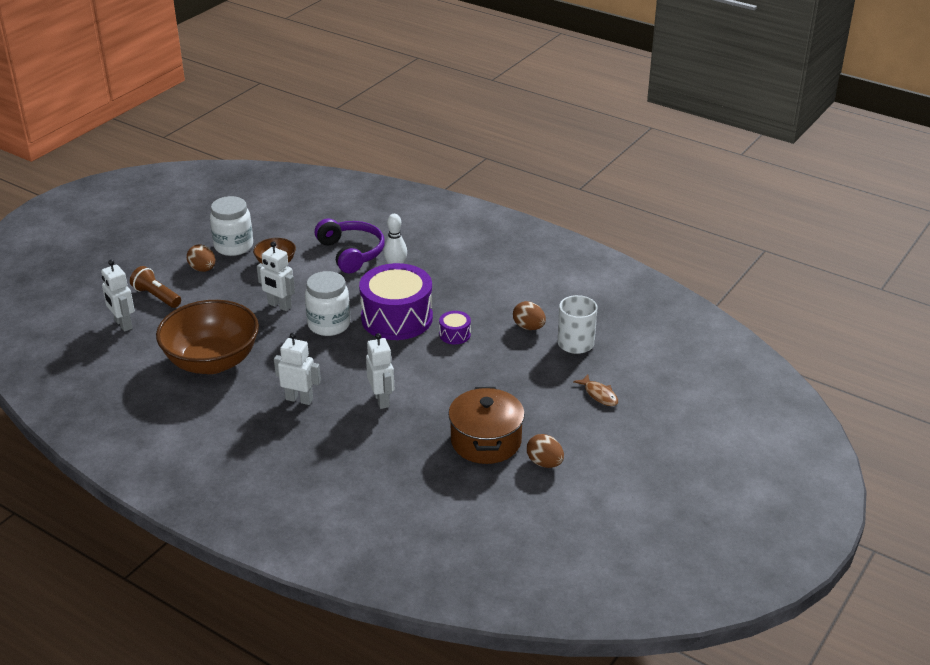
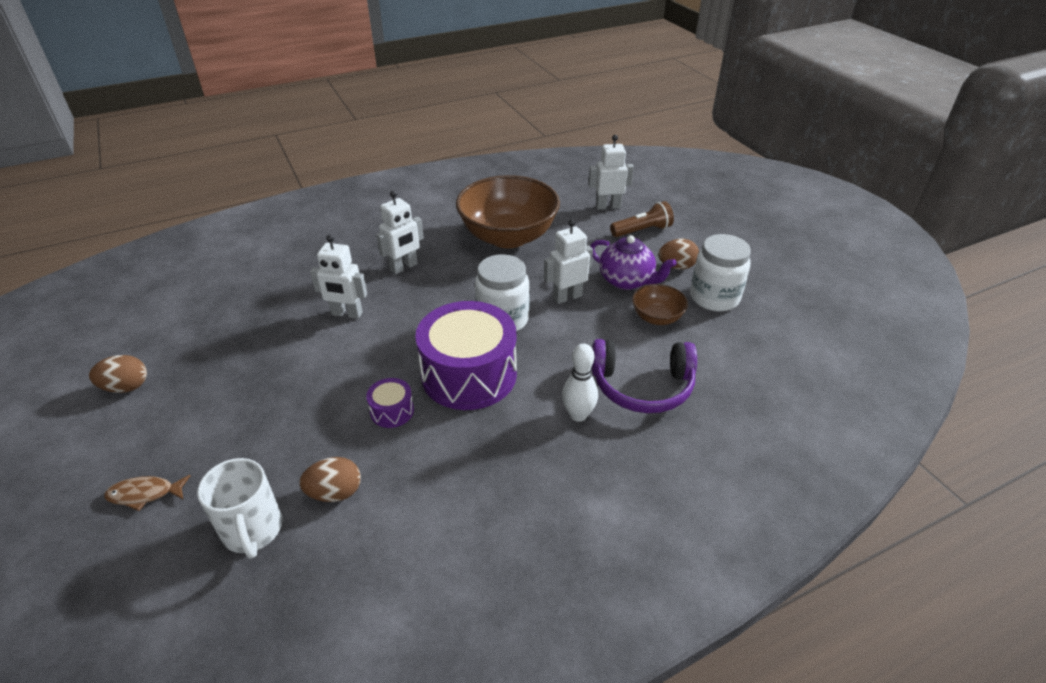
camera: 120 degrees right, 5 degrees up
brown pot [448,387,525,464] -> none
none -> purple teapot [591,235,677,290]

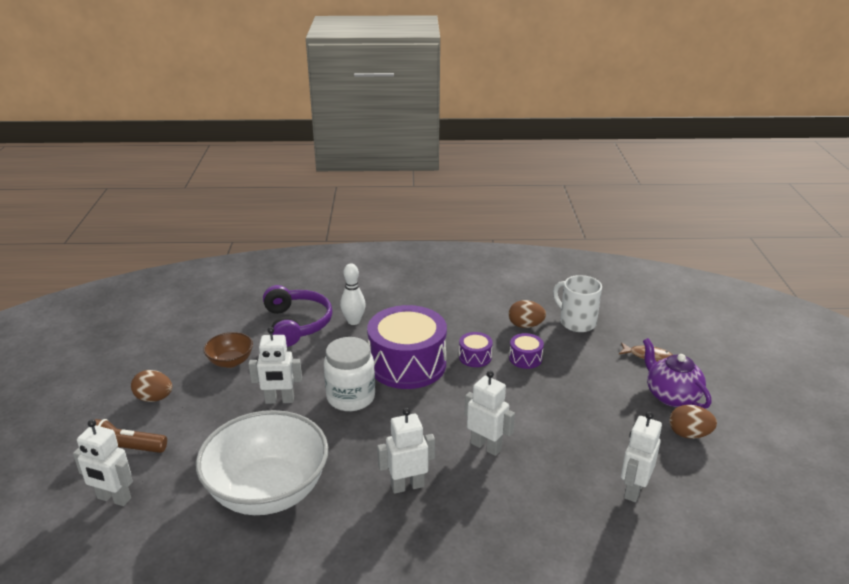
camera: 155 degrees left, 10 degrees down
white mug [197,458,282,559] -> white mug turned 45 degrees counterclockwise [553,275,602,332]
brown bowl [456,175,560,248] -> white bowl [196,410,328,515]
purple teapot [591,235,677,290] -> purple teapot moved to [643,338,711,409]
purple headphones [592,339,697,413] -> purple headphones turned 45 degrees clockwise [263,285,332,347]
white jar [690,234,751,311] -> none
none -> purple drum [509,333,544,369]
none -> white robot [621,411,662,502]

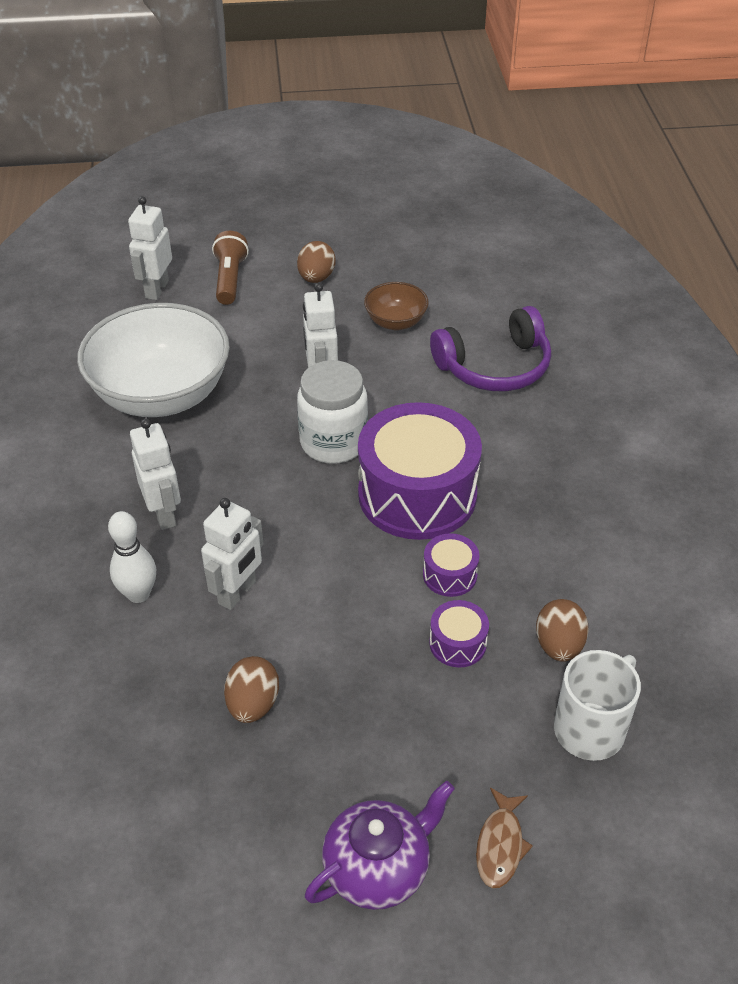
camera: 85 degrees right, 15 degrees up
white bowling pin [340,264,366,325] -> white bowling pin moved to [108,511,156,603]
white robot [621,411,662,502] -> none
brown egg [669,405,717,439] -> brown egg moved to [224,656,279,723]

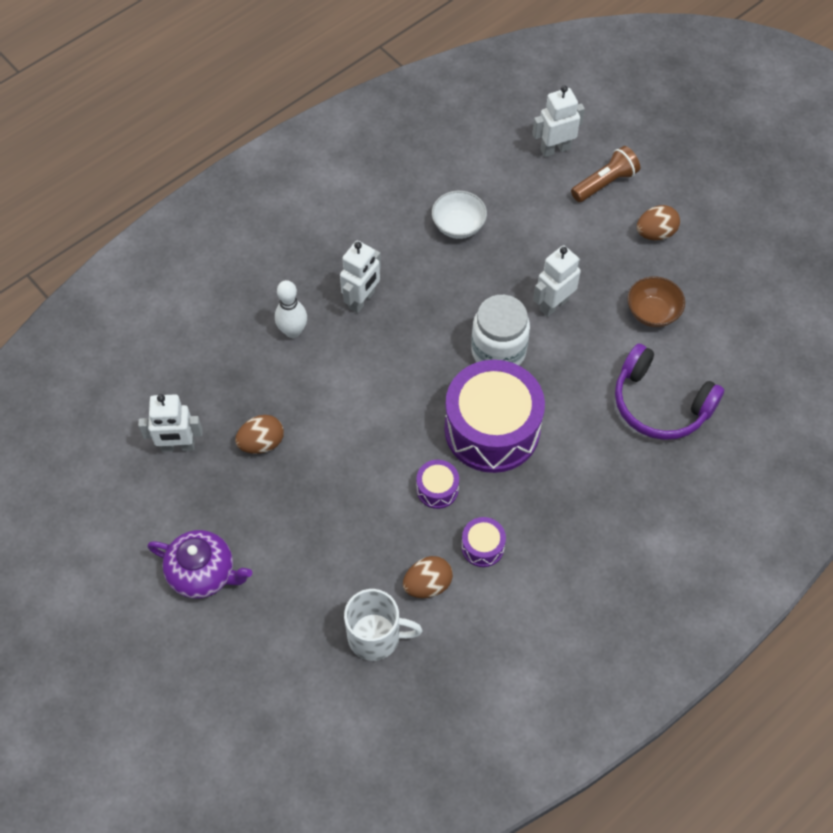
camera: 55 degrees right, 15 degrees up
white bowl [77,303,230,417] -> white bowl [432,191,487,239], size x0.47
white robot [201,498,264,610] -> white robot moved to [138,394,203,452]
purple drum [429,600,489,668] -> purple drum moved to [461,517,506,567]
brown fish [476,787,533,888] -> none

